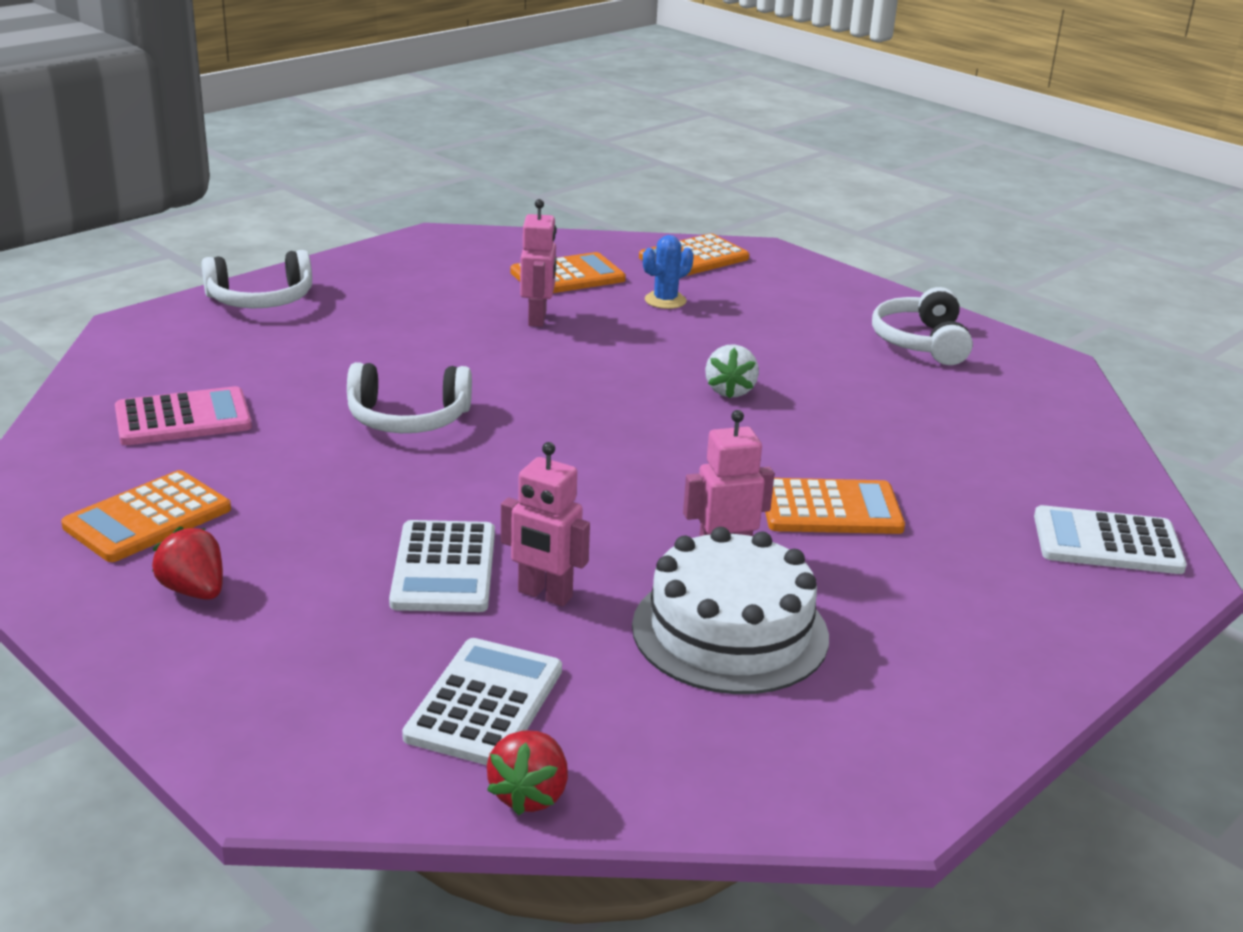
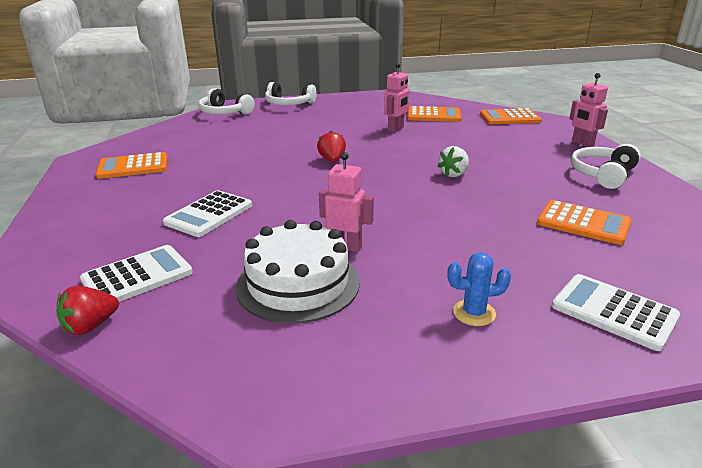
camera: 35 degrees right, 0 degrees up
pink calculator [115,386,252,445] -> none
red strawberry [152,526,223,600] -> red strawberry moved to [317,131,346,162]
white headphones [347,362,472,433] -> white headphones moved to [198,88,255,114]
pink robot [501,442,590,606] -> pink robot moved to [569,73,608,147]
blue cactus [643,235,694,309] -> blue cactus moved to [447,253,511,326]
orange calculator [765,478,905,534] -> orange calculator moved to [537,200,632,245]

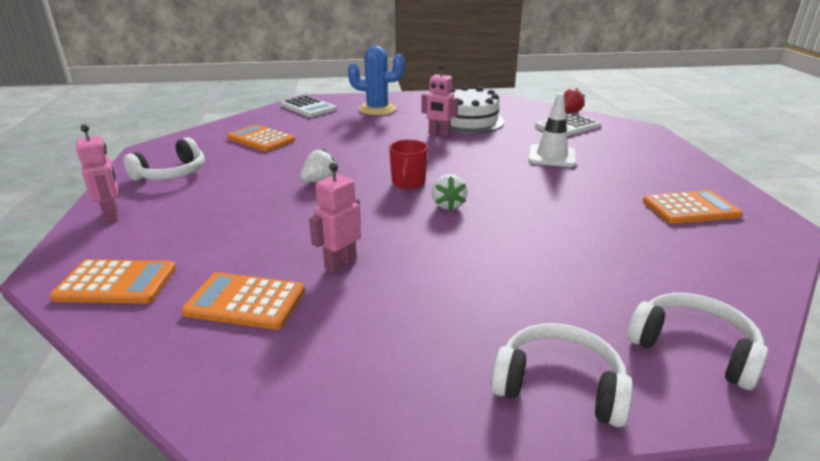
camera: 175 degrees left, 0 degrees up
white calculator [163,190,252,237] -> white traffic cone [528,93,576,167]
red strawberry [317,131,346,162] -> white strawberry [432,174,468,211]
blue cactus [447,253,511,326] -> blue cactus [348,46,405,115], size x1.77
none -> red mug [389,140,428,189]

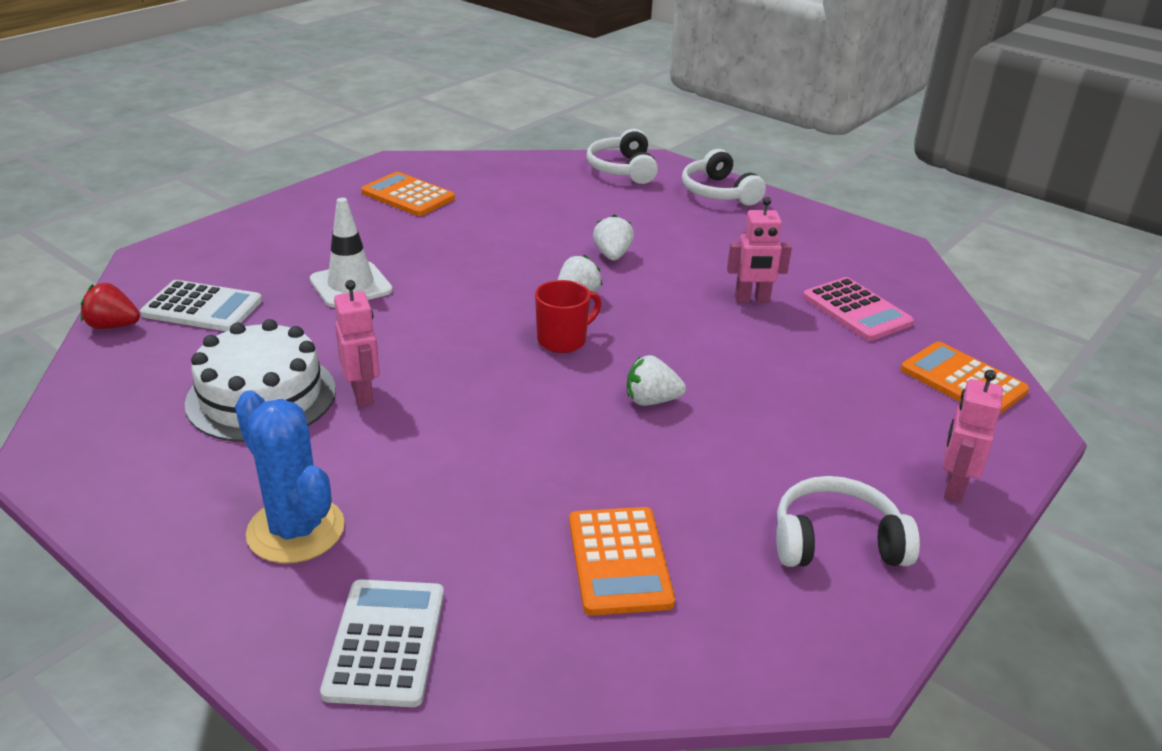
camera: 135 degrees left, 5 degrees up
orange calculator [181,272,305,330] -> pink calculator [803,277,914,341]
none -> white strawberry [593,214,634,261]

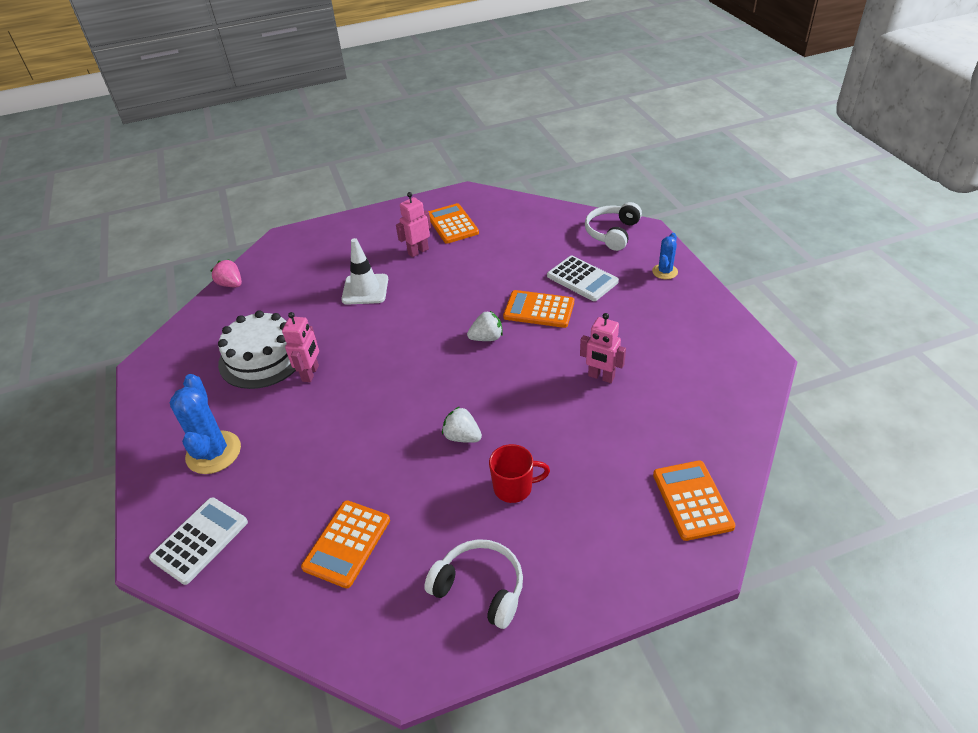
camera: 35 degrees right, 10 degrees up
red strawberry [81,283,140,329] -> pink strawberry [211,259,242,287]
white calculator [140,280,262,331] -> white calculator moved to [547,255,619,301]
red mug [535,280,601,353] -> red mug moved to [489,444,550,503]
white strawberry [593,214,634,261] -> orange calculator [503,290,574,328]
white headphones [682,149,766,206] -> blue cactus [652,233,678,279]
pink calculator [803,277,914,341] -> none
pink robot [943,370,1003,503] -> pink robot moved to [396,192,431,257]

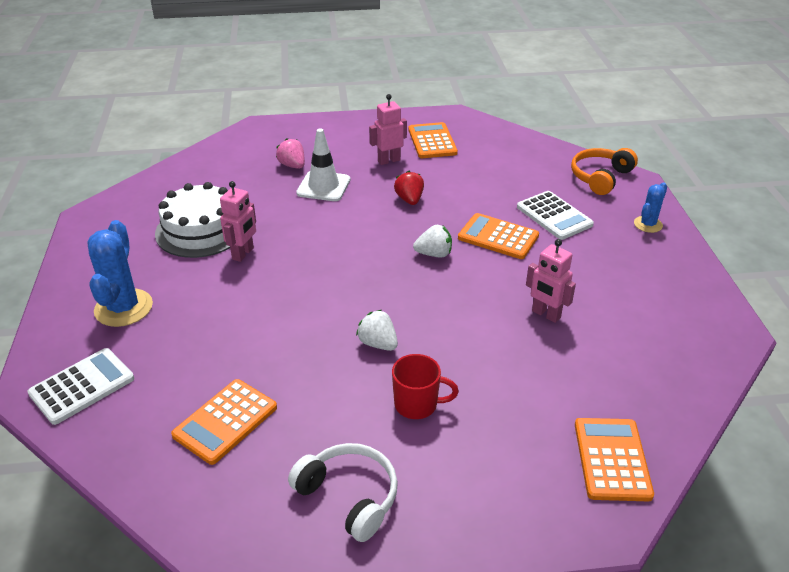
camera: 10 degrees right, 5 degrees down
pink strawberry [211,259,242,287] -> pink strawberry moved to [276,138,305,169]
white headphones [585,202,642,251] -> orange headphones [571,148,638,195]
none -> red strawberry [394,171,424,205]

